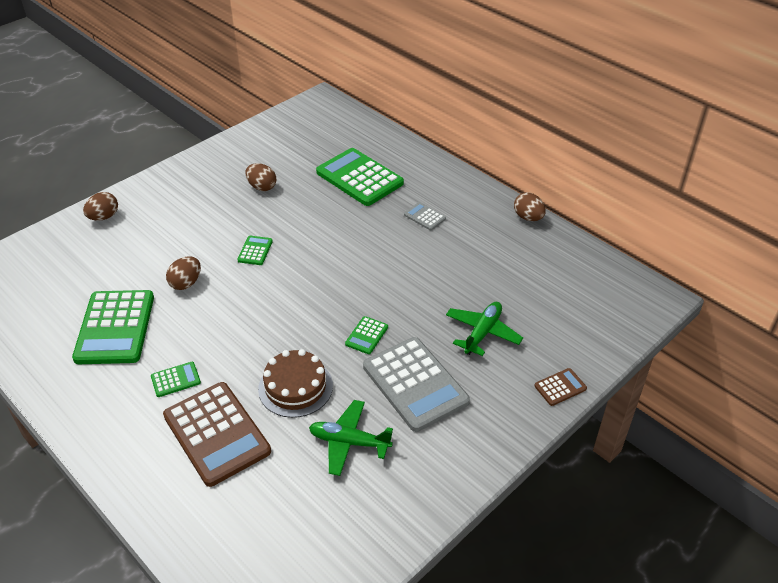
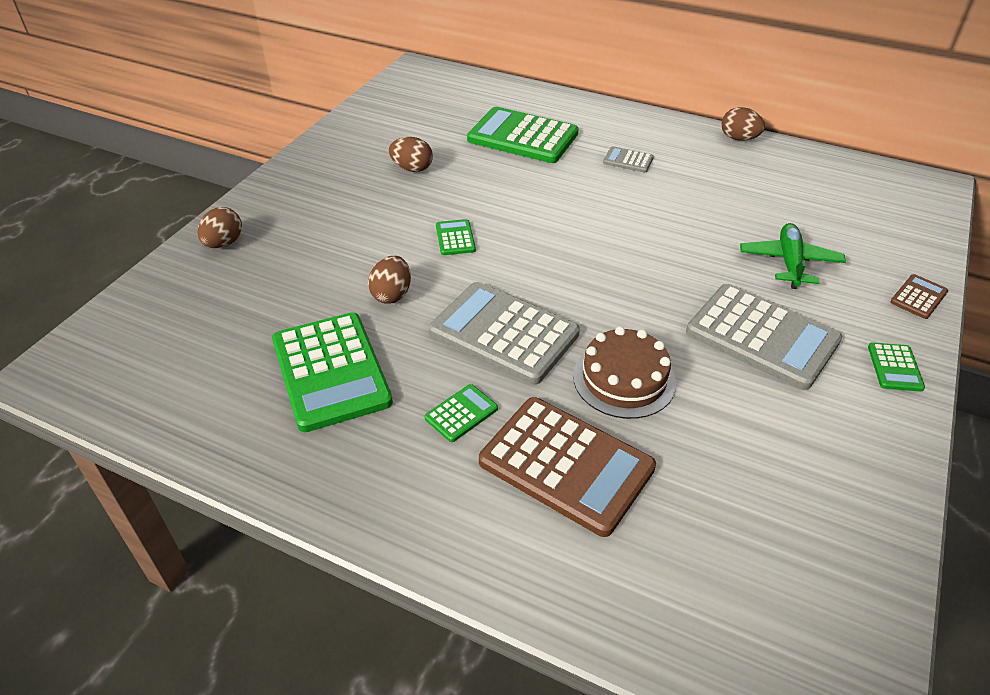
camera: 20 degrees left, 0 degrees up
green plane [309,400,393,476] -> none
green calculator [345,316,388,354] -> green calculator moved to [868,343,925,392]
none -> grey calculator [429,282,580,385]

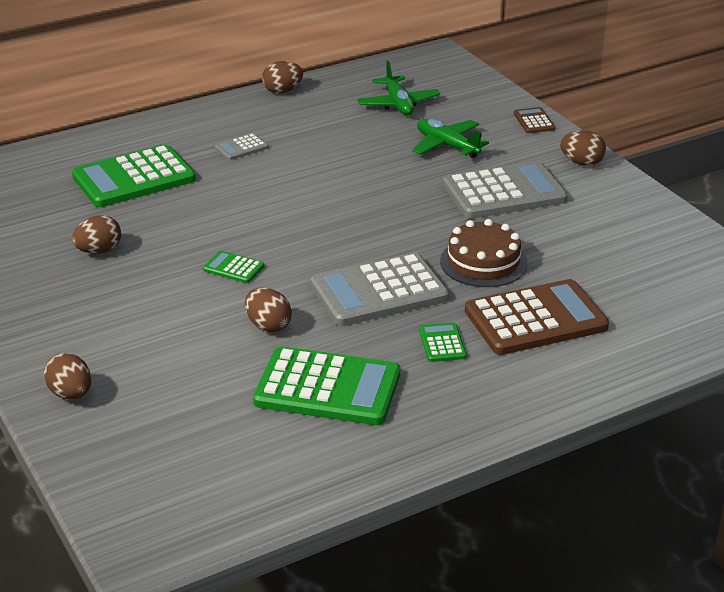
camera: 55 degrees left, 10 degrees down
green calculator [868,343,925,392] -> brown egg [560,131,606,166]
none -> green plane [357,61,440,115]

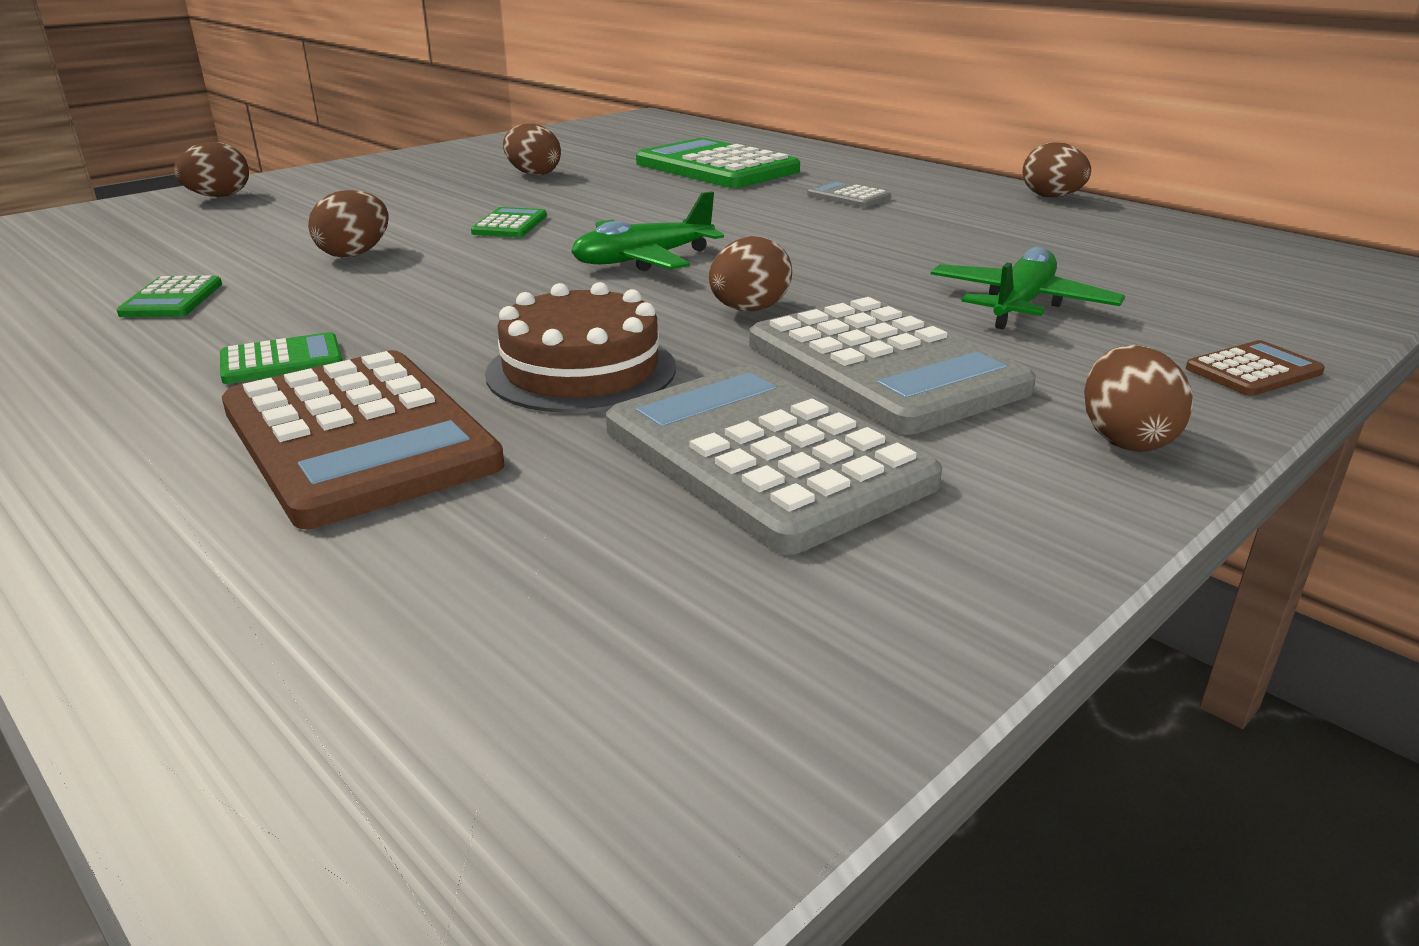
camera: 75 degrees right, 5 degrees down
green calculator [253,346,400,425] -> green calculator [116,276,222,317], size x0.45
grey calculator [311,253,449,326] -> grey calculator moved to [606,364,942,555]
green plane [357,61,440,115] -> green plane moved to [571,191,724,271]
none -> brown egg [709,236,792,311]

